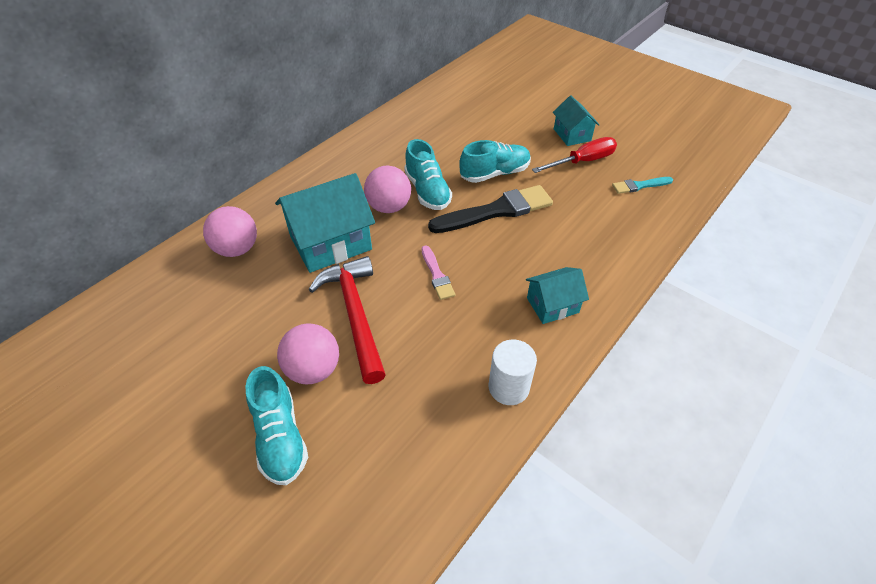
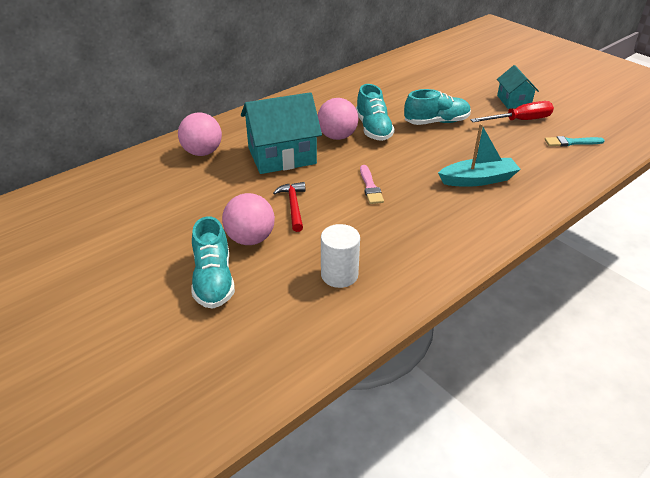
camera: 10 degrees right, 10 degrees down
red hammer [309,256,386,384] -> red hammer [273,182,306,232], size x0.56
black brush [428,185,553,233] -> none
white cylinder [488,339,537,405] -> white cylinder moved to [321,224,360,288]
turquoise house [526,267,589,324] -> none
none -> turquoise boat [438,123,521,187]

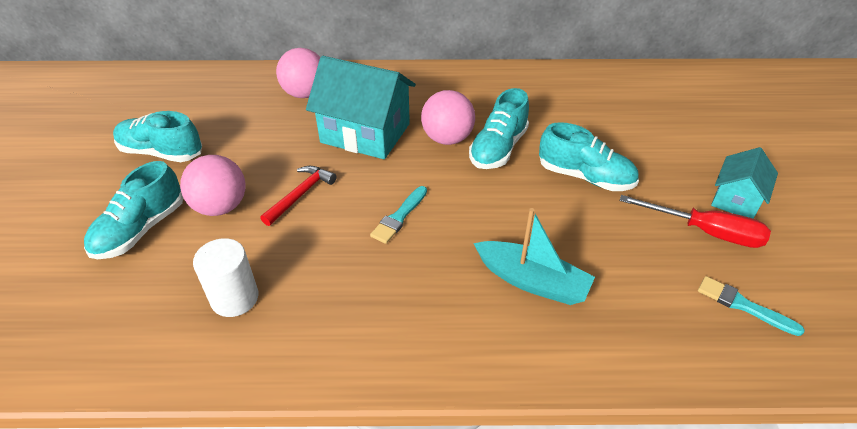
camera: 40 degrees right, 5 degrees up
pink brush [360,165,384,204] -> turquoise brush [370,186,427,244]
none -> turquoise shoe [113,111,202,162]

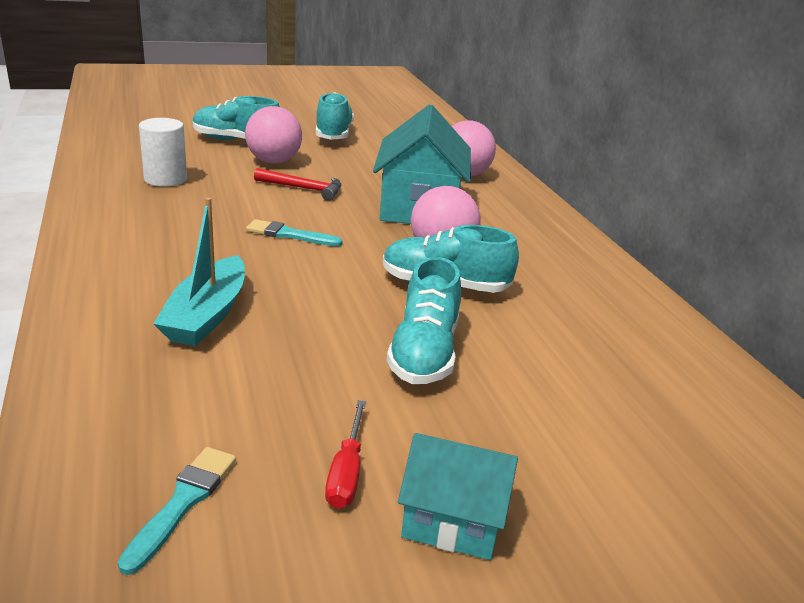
camera: 70 degrees right, 15 degrees down
red screwdriver [619,195,771,248] -> red screwdriver [325,400,366,509], size x0.62

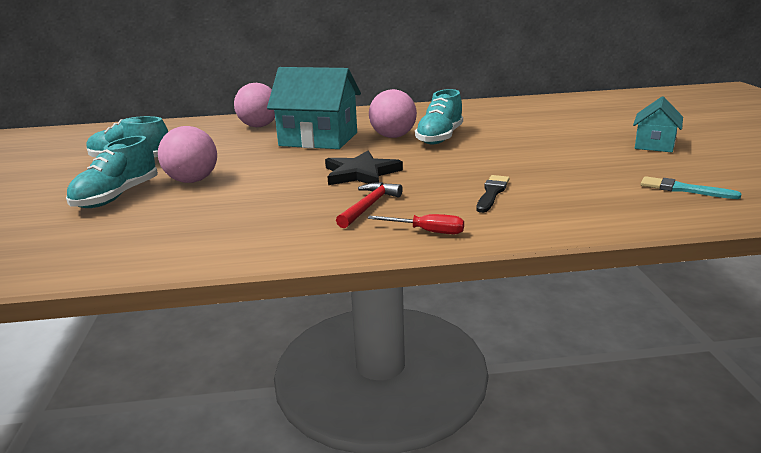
camera: 75 degrees left, 5 degrees down
white cylinder [139,118,187,187] -> none
turquoise boat [153,197,245,346] -> black brush [476,175,510,213]
turquoise brush [246,219,343,246] -> black star [325,150,403,185]
red hammer [254,168,341,201] -> red hammer moved to [336,182,403,228]
red screwdriver [325,400,366,509] -> red screwdriver moved to [368,214,464,234]
turquoise shoe [386,257,461,384] -> none

